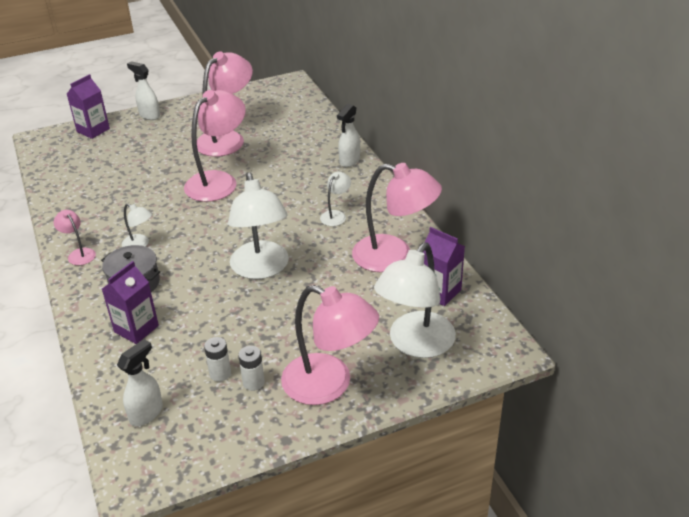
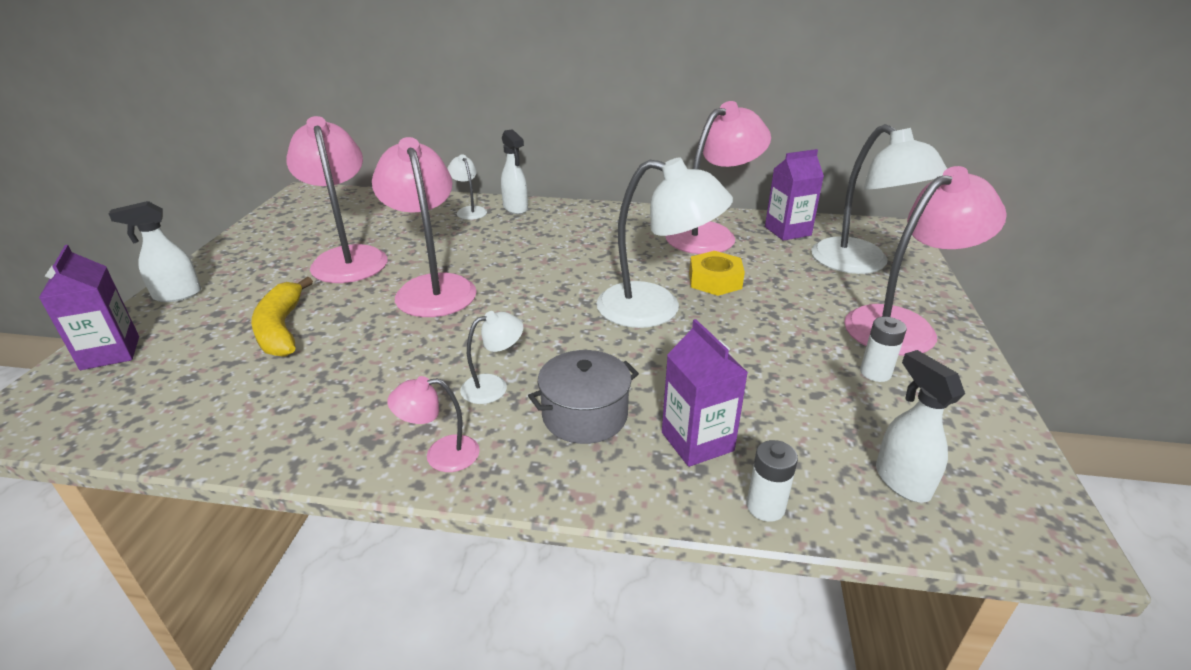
camera: 60 degrees left, 5 degrees down
white battery [204,337,231,382] -> white battery moved to [747,440,798,522]
white lamp [320,172,351,226] -> white lamp moved to [447,154,487,220]
none -> yellow banana [251,277,313,357]
none -> yellow nut [689,251,745,296]

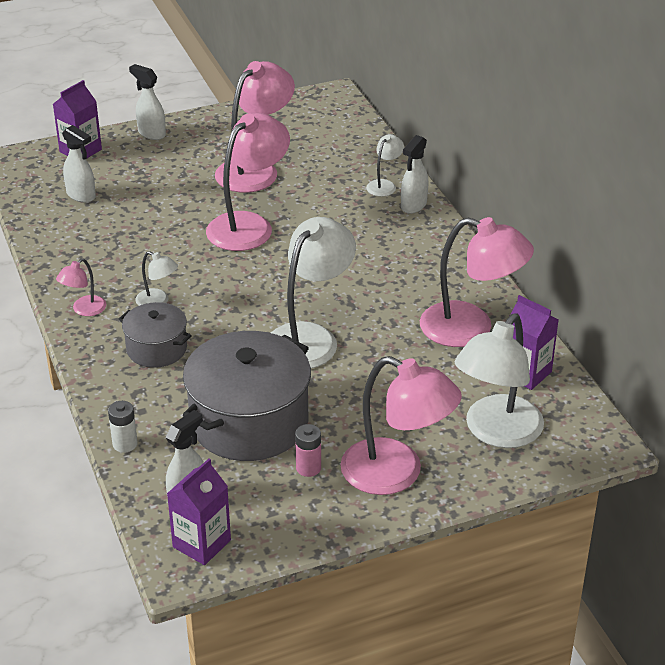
camera: 60 degrees right, 5 degrees up
yellow banana [251,277,313,357] -> none
pink lamp [387,376,480,472] -> pink lamp turned 105 degrees counterclockwise [56,258,106,316]
white lamp [596,157,733,328] -> white lamp turned 135 degrees counterclockwise [271,217,356,368]
purple carton [662,319,748,467] -> purple carton moved to [167,459,231,565]
yellow nut [689,251,745,296] -> none
white battery [860,317,907,382] -> pink battery [295,424,321,477]
none -> white spray bottle [62,125,96,203]
none -> grey pot [183,331,311,461]

